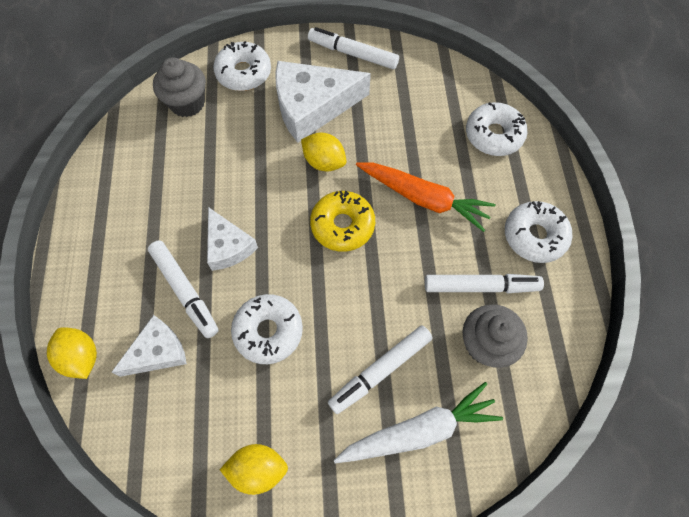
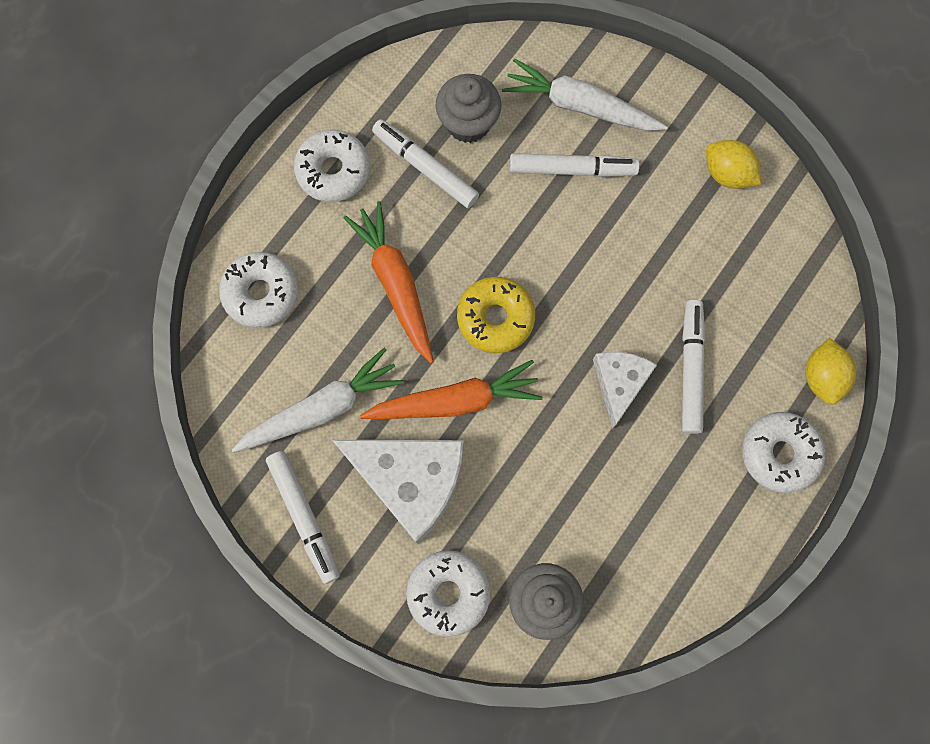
camera: 140 degrees left, 10 degrees up
white cheese [111,315,187,377] -> none
white donut [231,294,303,364] -> white donut moved to [742,412,825,493]
yellow lemon [301,133,346,171] -> orange carrot [360,360,543,419]
none -> white carrot [232,348,404,453]

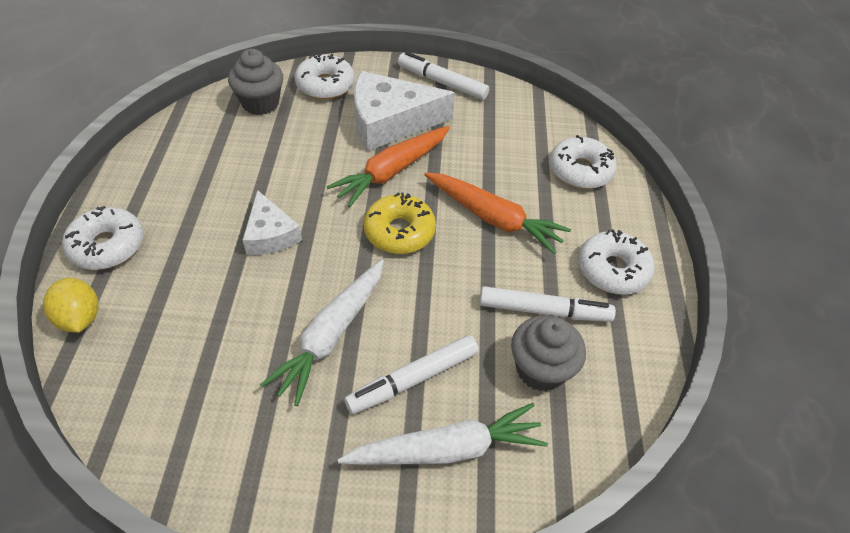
camera: 145 degrees right, 25 degrees down
white carrot [232,348,404,453] -> white carrot moved to [260,259,384,406]
white marker [682,300,705,434] -> none
yellow lemon [706,140,761,189] -> none

